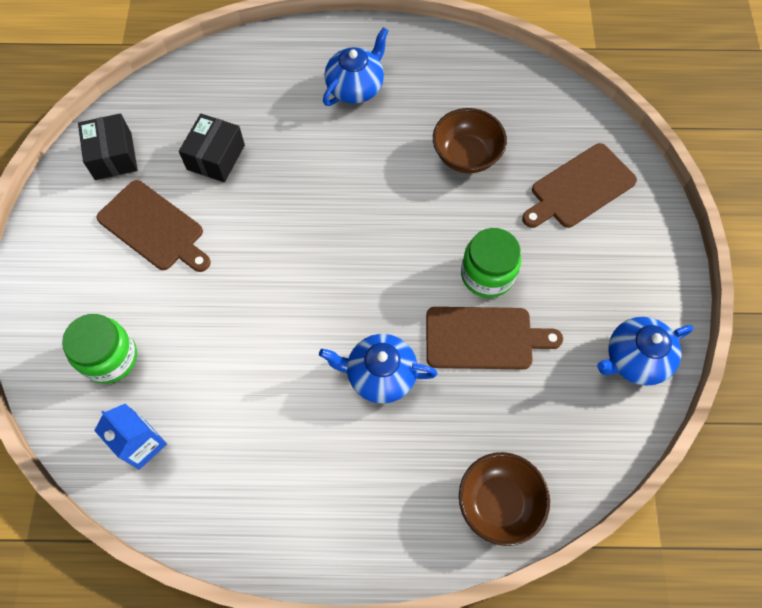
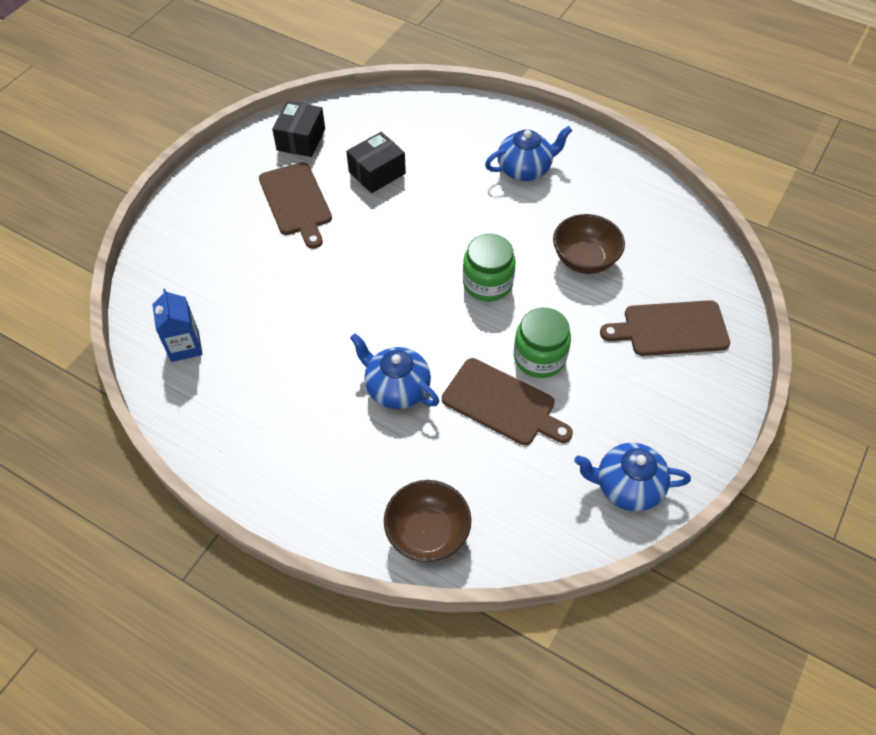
camera: 30 degrees right, 10 degrees down
green jar [62,314,137,384] -> green jar moved to [463,234,516,301]

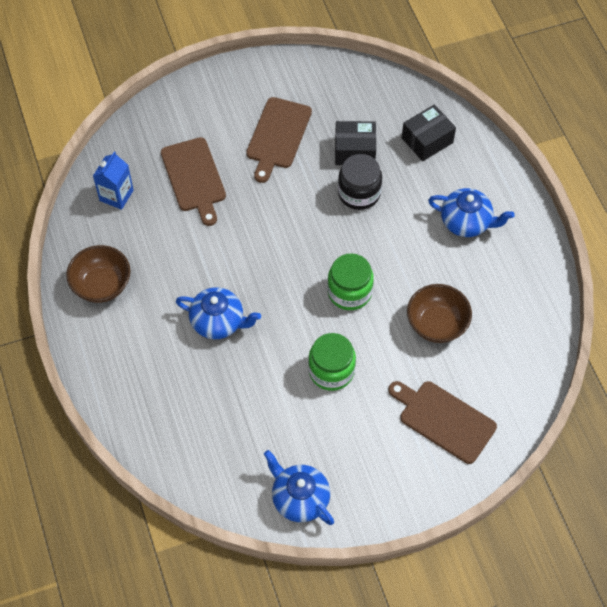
camera: 40 degrees right, 5 degrees up
black box [272,101,325,157] -> black box moved to [402,104,456,161]
blue teapot [350,333,439,409] -> blue teapot turned 120 degrees clockwise [176,287,261,339]
brown bowl [384,480,471,562] -> brown bowl moved to [66,245,131,303]
brown cutting board [442,358,573,445] -> brown cutting board moved to [161,137,226,226]
none -> black jar [338,154,382,210]

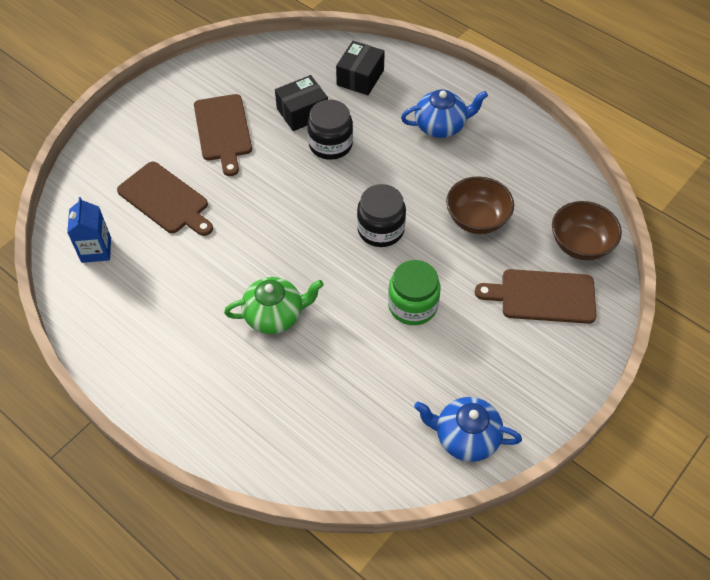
camera: 30 degrees left, 5 degrees down
brown bowl [66,245,131,303] -> brown bowl moved to [552,201,622,260]
blue teapot [176,287,261,339] -> green teapot [224,277,324,334]
green jar [328,253,374,310] -> black jar [357,184,406,247]

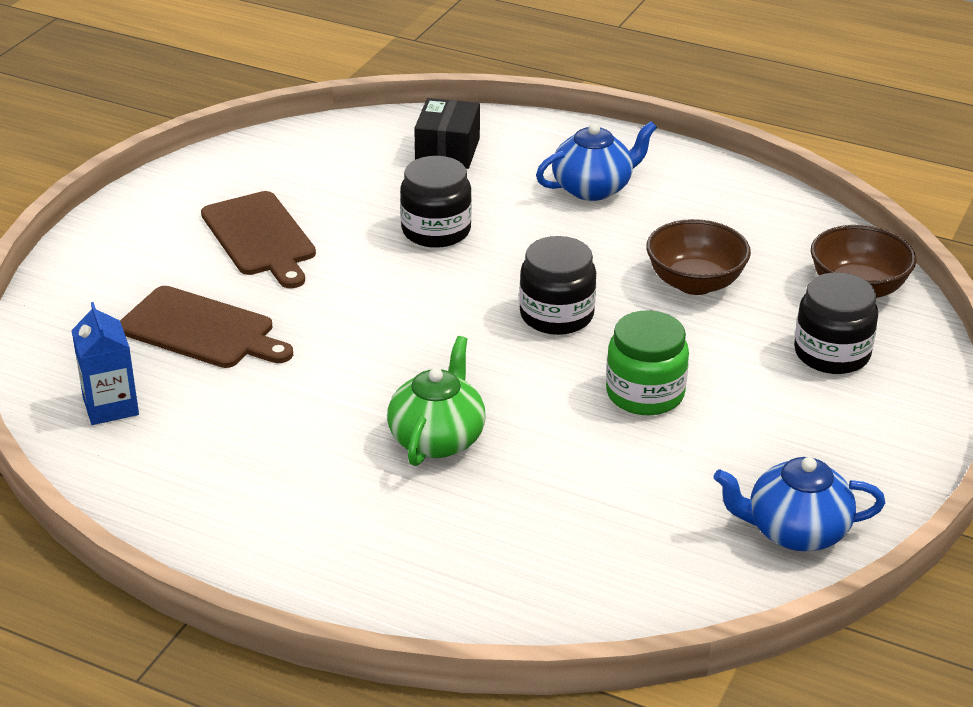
camera: 15 degrees left, 20 degrees down
green teapot [224,277,324,334] -> green teapot turned 45 degrees counterclockwise [387,336,486,466]
black box [275,75,328,131] -> none
brown cutting board [475,269,596,324] -> black jar [794,272,878,374]

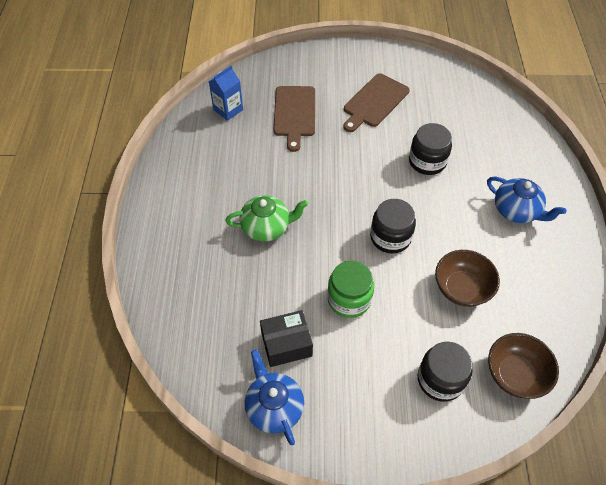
camera: 65 degrees right, 20 degrees up
black box [414,98,480,169] -> black box moved to [260,310,313,367]

